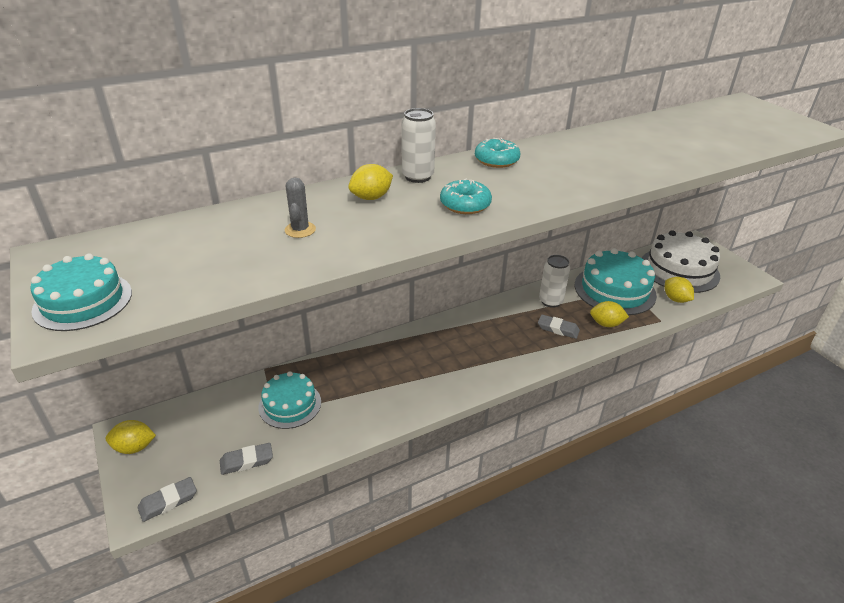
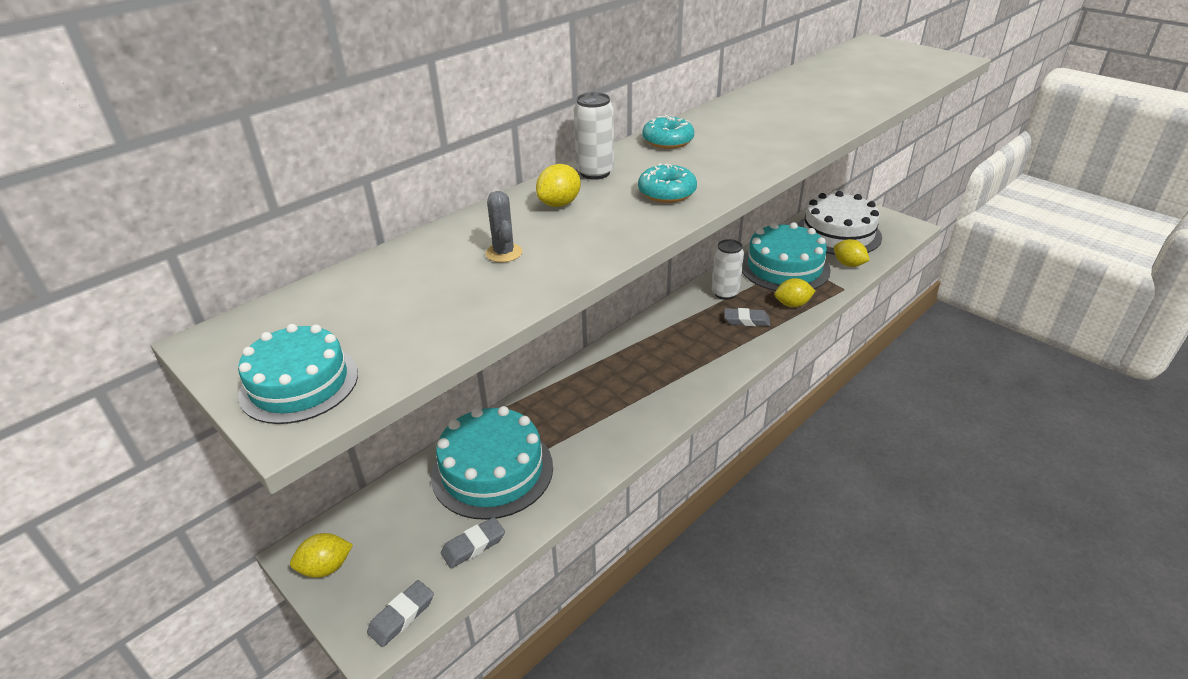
camera: 15 degrees left, 0 degrees up
turquoise cake [259,371,321,429] -> turquoise cake [431,406,553,520], size x1.63

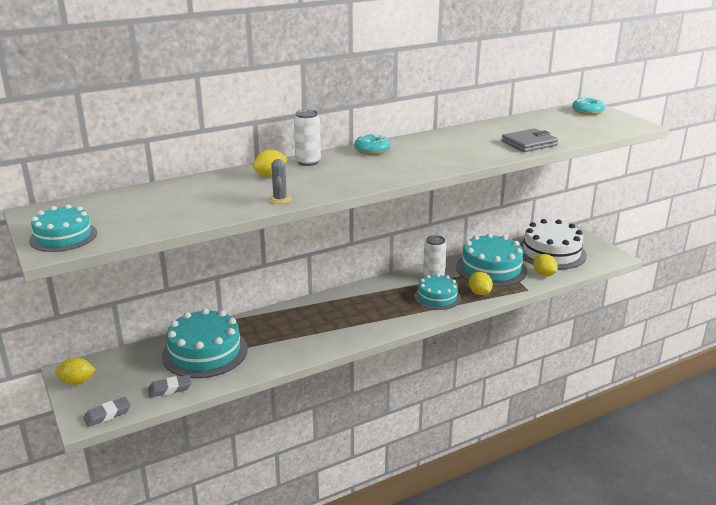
camera: 15 degrees right, 10 degrees down
grey cactus [486,191,522,262] -> grey cactus moved to [268,159,292,204]
turquoise donut [638,163,697,203] -> turquoise donut moved to [572,97,605,115]
grey eraser [724,308,770,326] -> turquoise cake [414,274,461,310]
yellow lemon [775,278,815,307] -> yellow lemon turned 60 degrees clockwise [469,272,493,295]
none -> grey wallet [501,128,558,152]

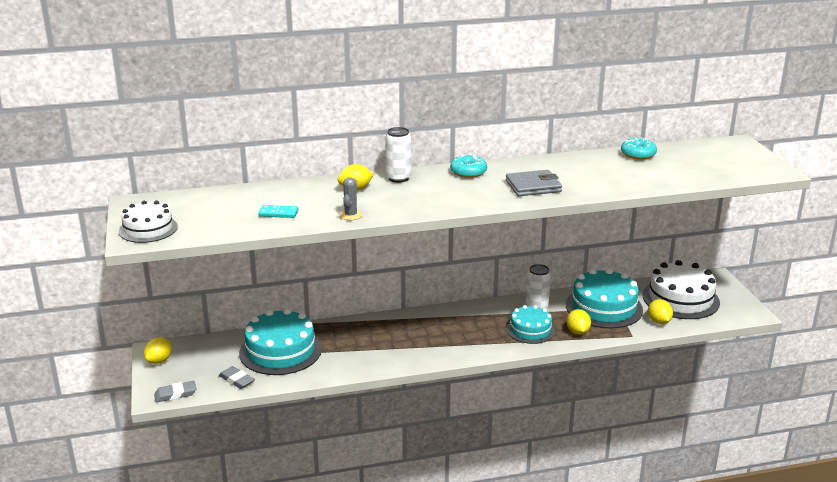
camera: 15 degrees right, 0 degrees up
turquoise cake [29,204,97,252] -> white cake [119,201,178,243]
yellow lemon [55,357,96,385] -> yellow lemon turned 75 degrees counterclockwise [144,337,172,364]
grey eraser [148,375,192,398] -> grey eraser turned 45 degrees clockwise [219,366,255,389]
grey wallet [501,128,558,152] -> grey wallet moved to [506,170,562,196]
turquoise donut [572,97,605,115] -> turquoise donut moved to [621,138,657,160]
none -> turquoise domino [258,205,298,218]

